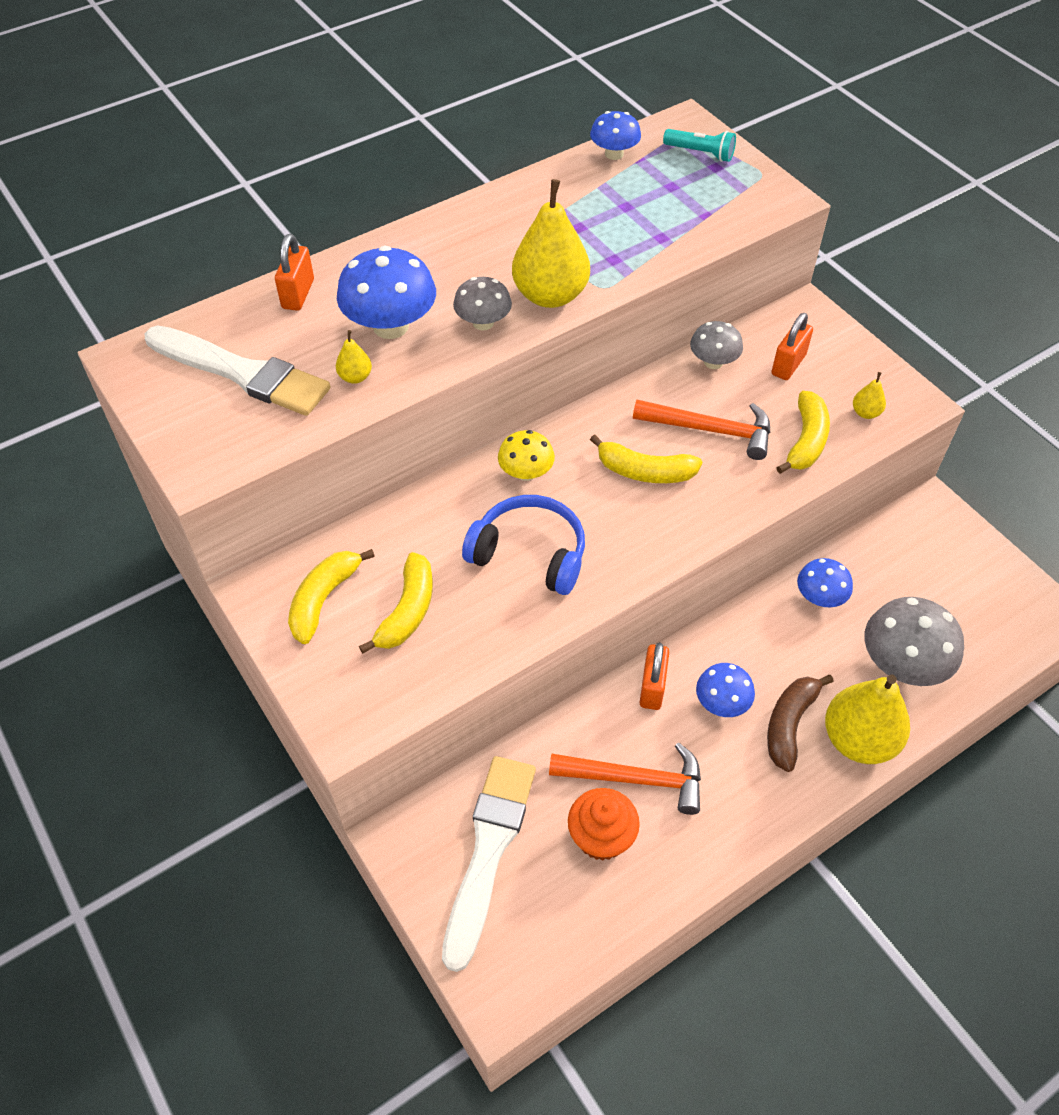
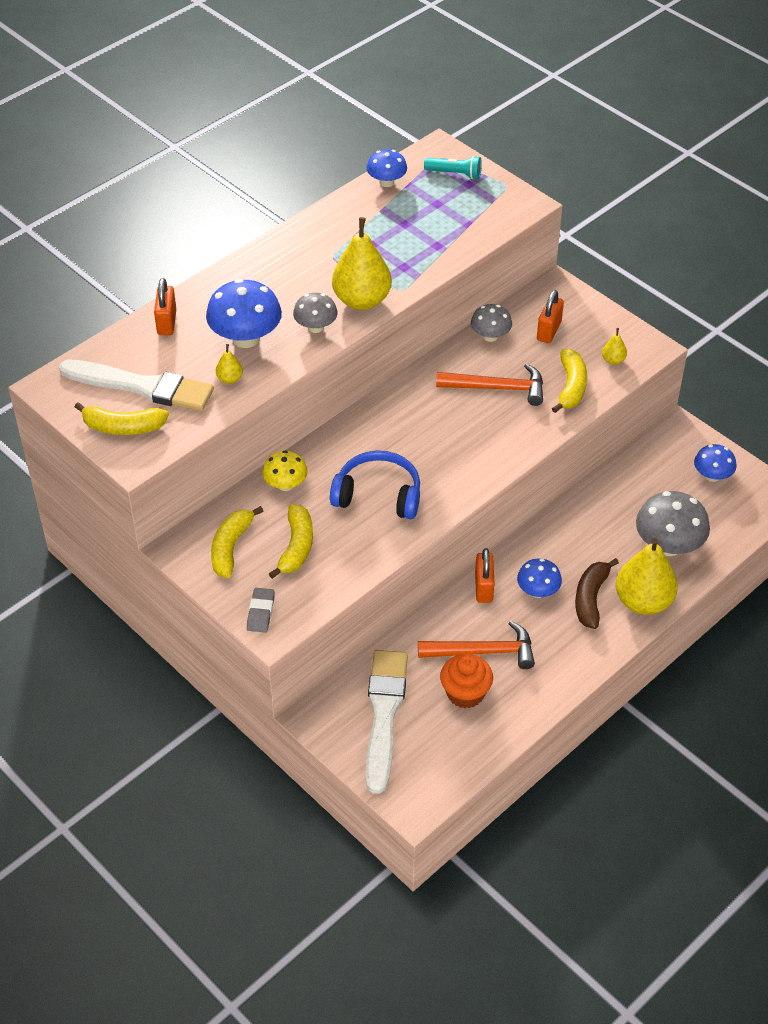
camera: 10 degrees left, 5 degrees down
yellow mushroom [498,430,555,481] -> yellow mushroom moved to [262,450,308,491]
yellow banana [590,434,702,483] -> yellow banana moved to [75,402,169,435]
blue mushroom [797,558,853,607] -> blue mushroom moved to [694,444,736,482]
none -> grey eraser [247,588,275,633]

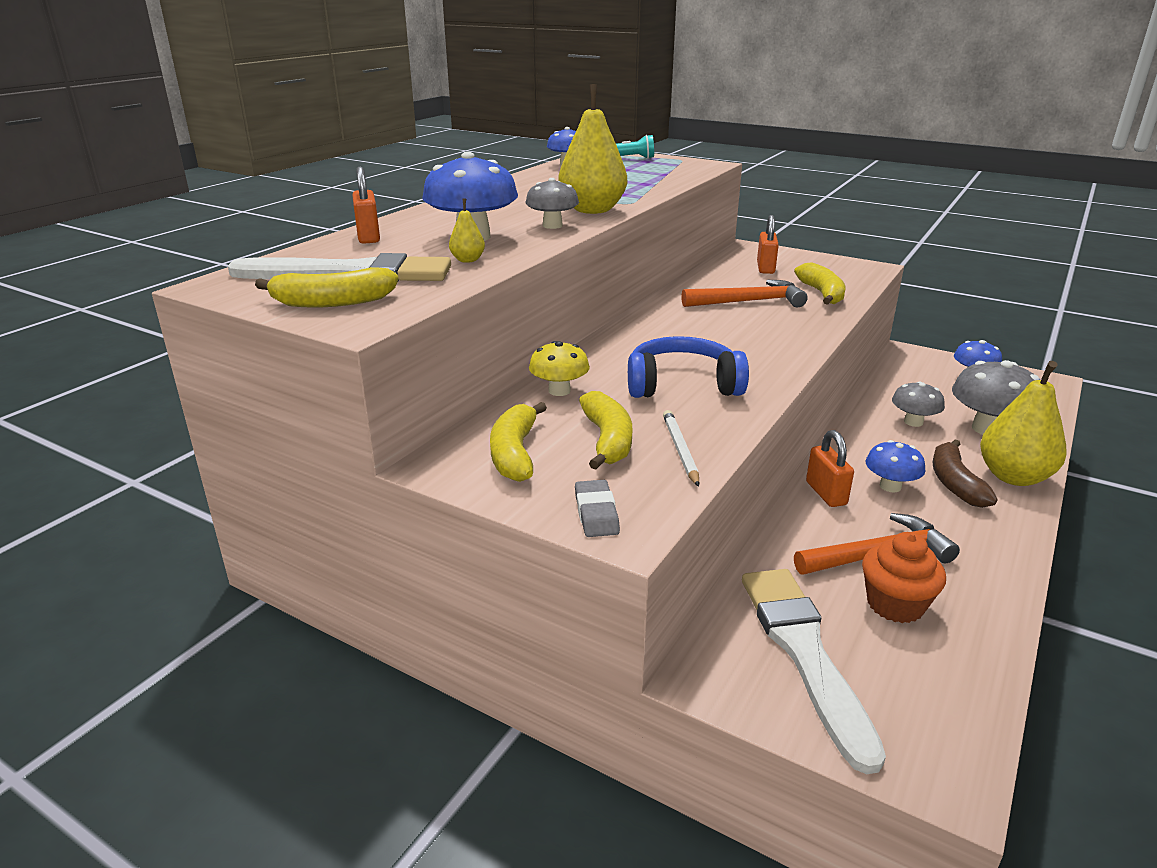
camera: 15 degrees left, 20 degrees down
grey mushroom [471,304,512,342] -> grey mushroom moved to [892,381,945,427]
yellow pear [602,328,627,365] -> none
none -> white pencil [663,410,699,487]

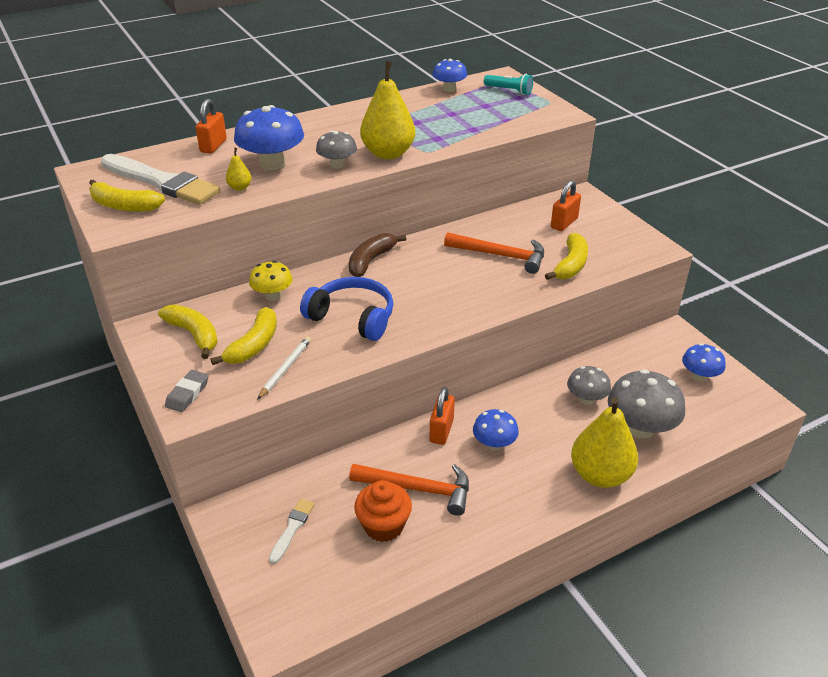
camera: 30 degrees right, 10 degrees up
yellow banana [490,402,547,482] -> yellow banana turned 105 degrees clockwise [158,305,218,359]
white brush [742,569,886,774] -> white brush [269,499,315,564], size x0.45
brown banana [933,439,997,508] -> brown banana moved to [349,233,406,277]

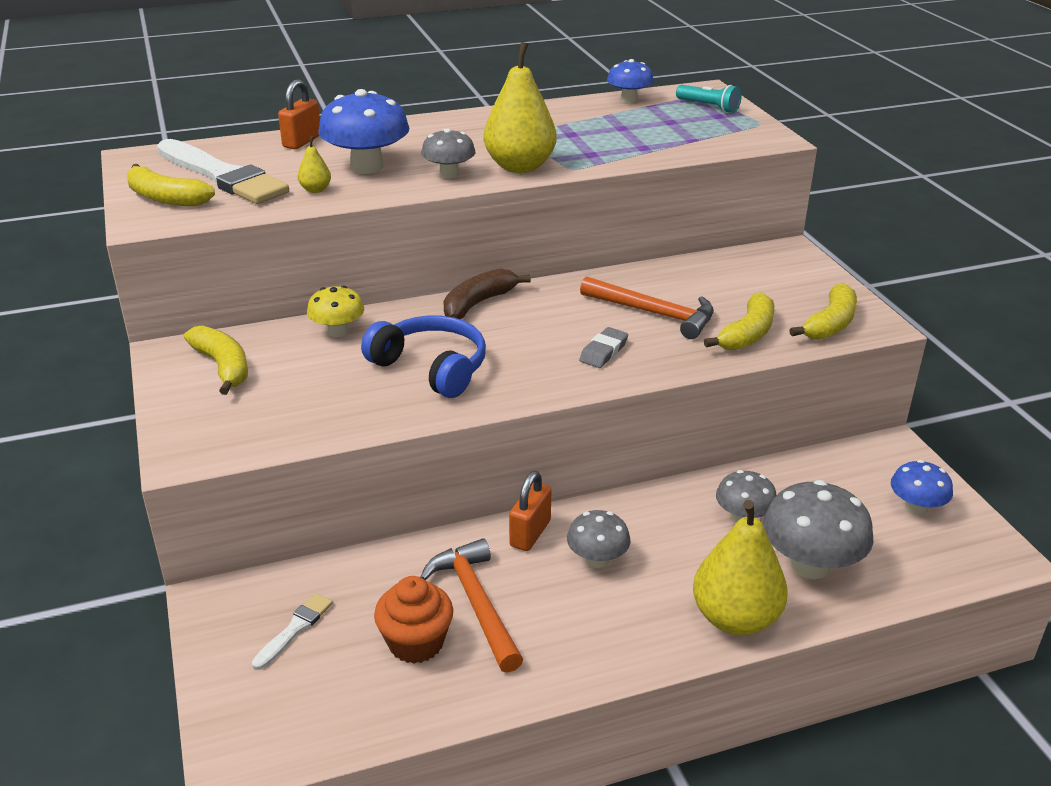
camera: 10 degrees right, 5 degrees down
grey eraser [165,370,209,412] -> grey eraser moved to [579,327,628,368]
yellow banana [211,307,277,365] -> yellow banana moved to [789,283,857,340]
white pencil [257,336,311,400] -> none
orange hammer [349,464,469,516] -> orange hammer turned 135 degrees counterclockwise [420,538,523,673]
blue mushroom [473,409,519,451] -> grey mushroom [567,510,631,568]
orange padlock [551,180,581,231] -> none

